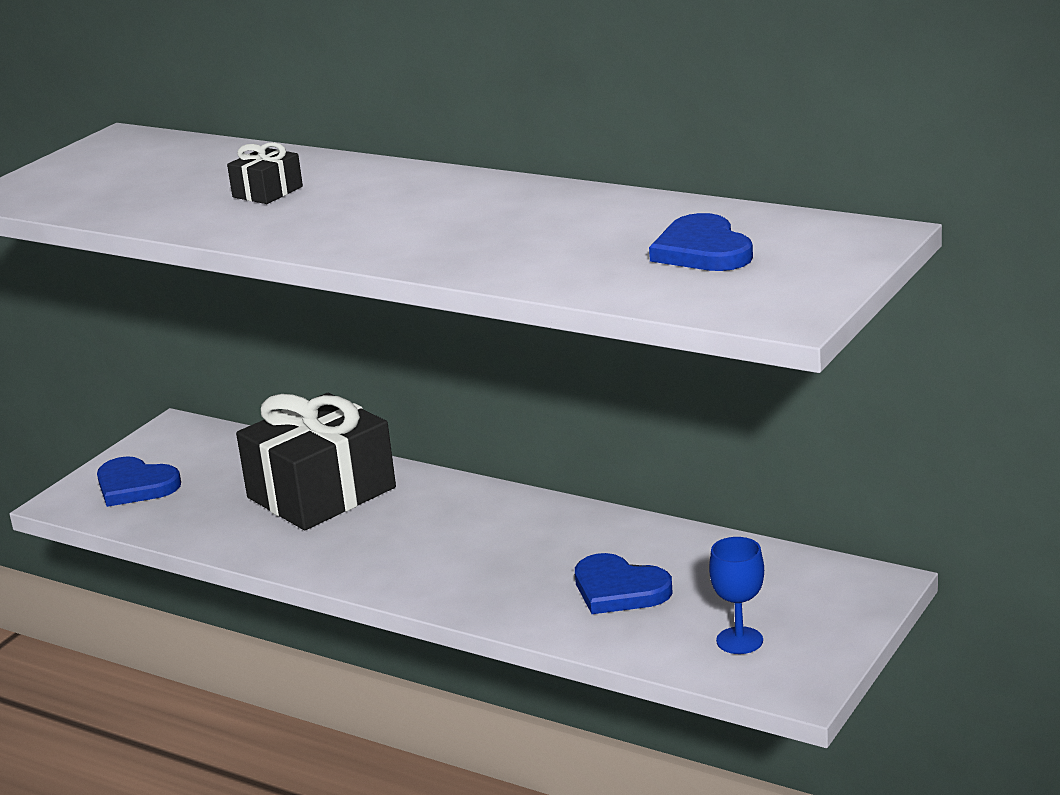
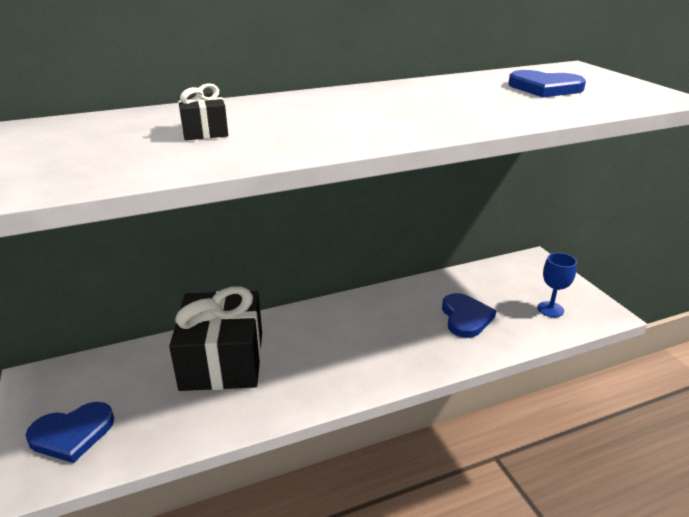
camera: 55 degrees left, 5 degrees up
blue heart [575,553,673,614] -> blue heart turned 75 degrees counterclockwise [442,293,496,338]

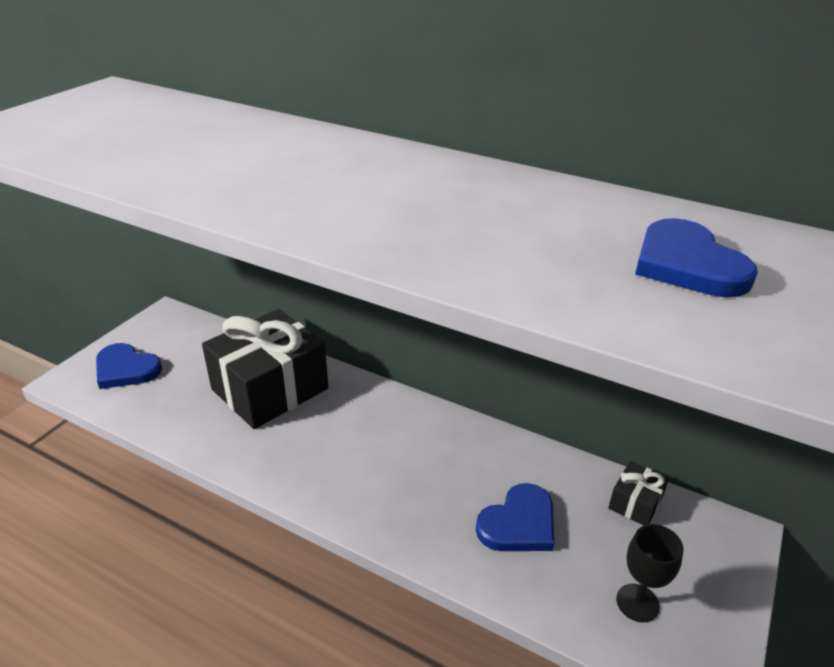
camera: 50 degrees right, 5 degrees up
black gift [178,83,228,140] -> black gift moved to [608,461,669,526]
blue goblet [537,253,577,317] -> black goblet [616,524,684,622]

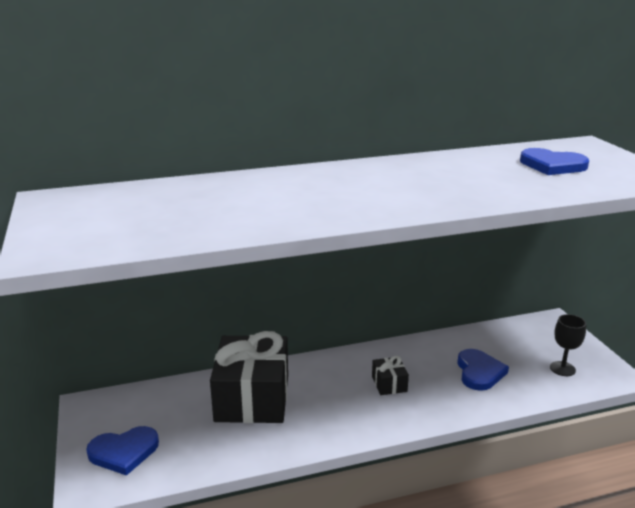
camera: 45 degrees left, 10 degrees down
black gift [608,461,669,526] -> black gift moved to [372,355,409,395]

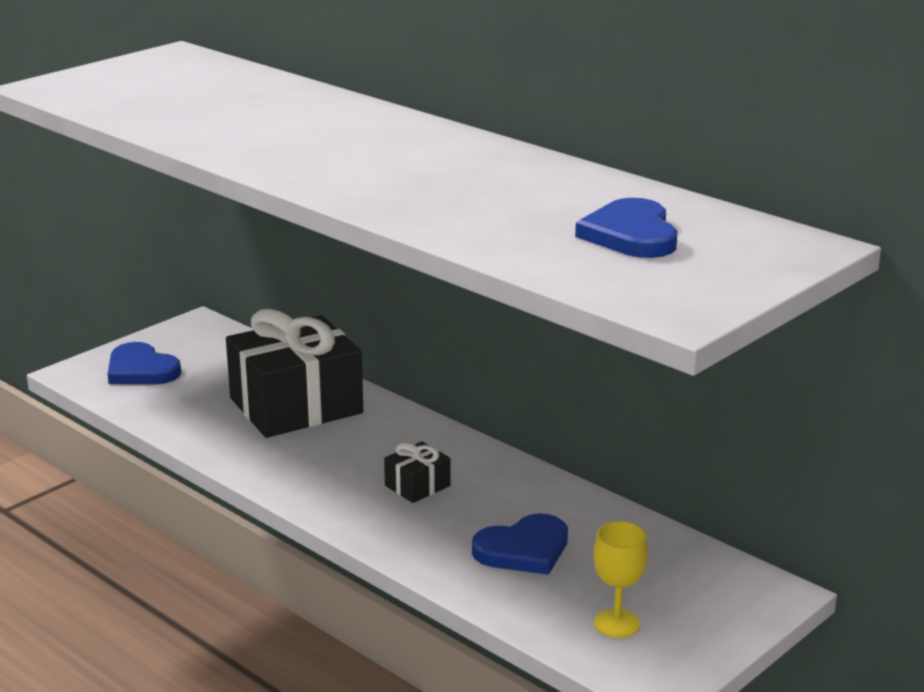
camera: 60 degrees right, 0 degrees up
black goblet [550,314,586,376] -> yellow goblet [593,521,648,638]

